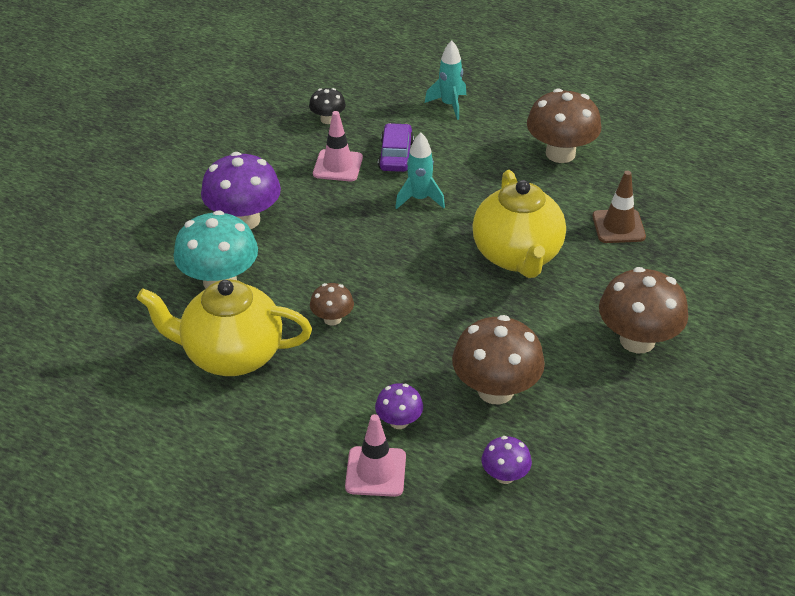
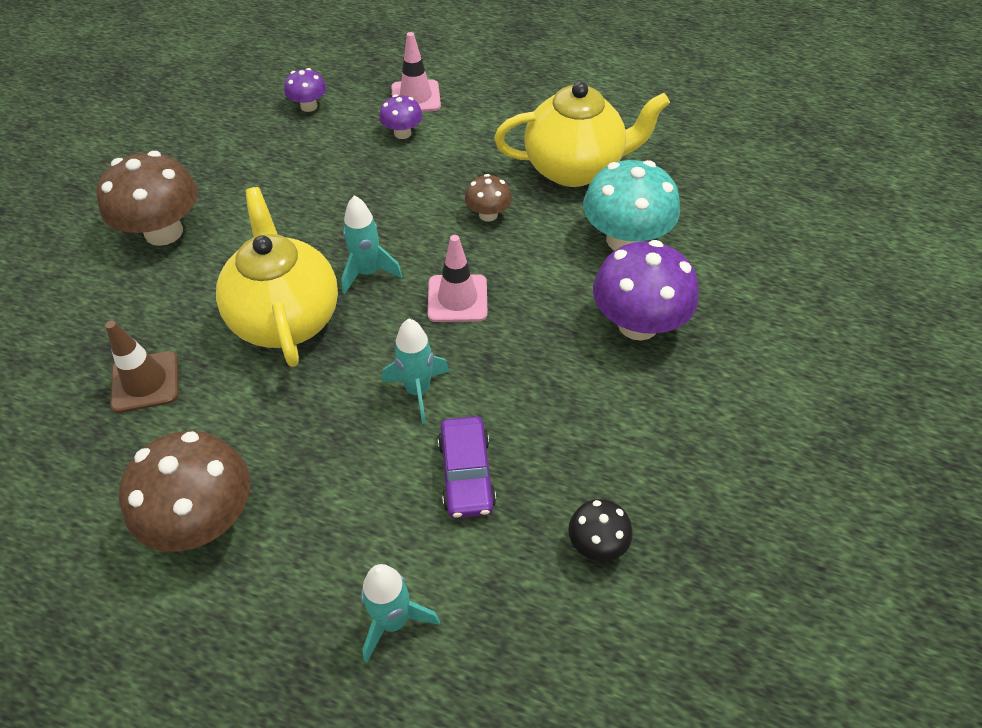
camera: 170 degrees right, 10 degrees up
pink traffic cone [313,111,363,182] -> pink traffic cone moved to [428,235,487,322]
brown mushroom [452,315,545,405] -> none
none -> turquoise rocket [341,195,402,294]

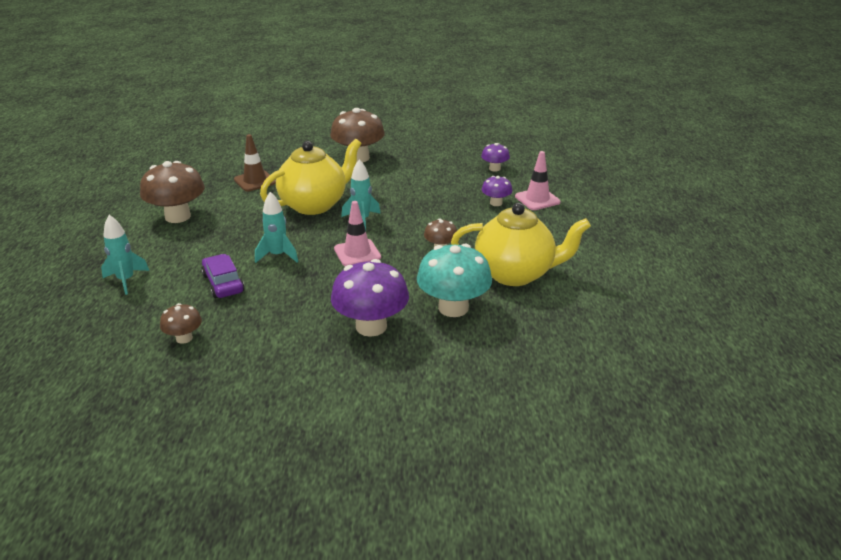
camera: 70 degrees right, 20 degrees down
purple car [438,416,496,518] -> purple car turned 90 degrees clockwise [201,254,245,298]
yellow teapot [494,81,670,187] -> yellow teapot turned 60 degrees counterclockwise [451,203,591,286]
black mushroom [568,499,633,562] -> brown mushroom [160,303,202,344]

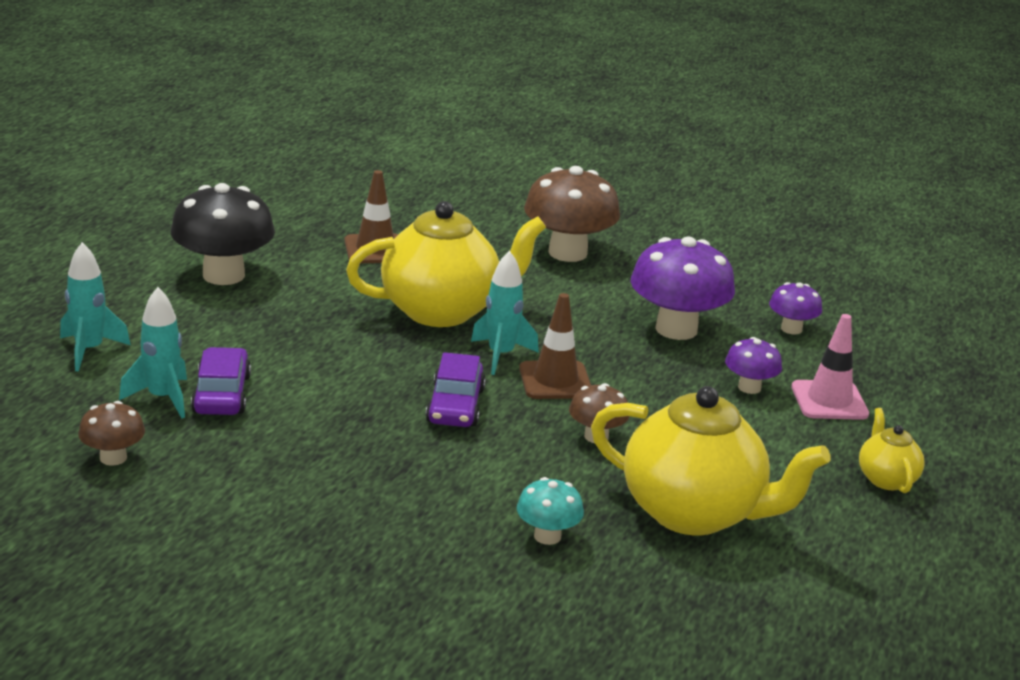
camera: 20 degrees right, 5 degrees down
brown mushroom [140,161,205,223] -> black mushroom [171,183,275,285]
turquoise rocket [255,192,298,263] -> turquoise rocket moved to [119,287,187,418]
purple mushroom [331,259,409,337] -> purple mushroom moved to [631,236,735,340]
pink traffic cone [334,201,381,266] -> purple car [426,352,486,427]
turquoise mushroom [417,244,492,317] -> turquoise mushroom [517,477,584,545], size x0.52
none -> brown traffic cone [519,293,591,399]
none -> yellow teapot [859,408,925,493]

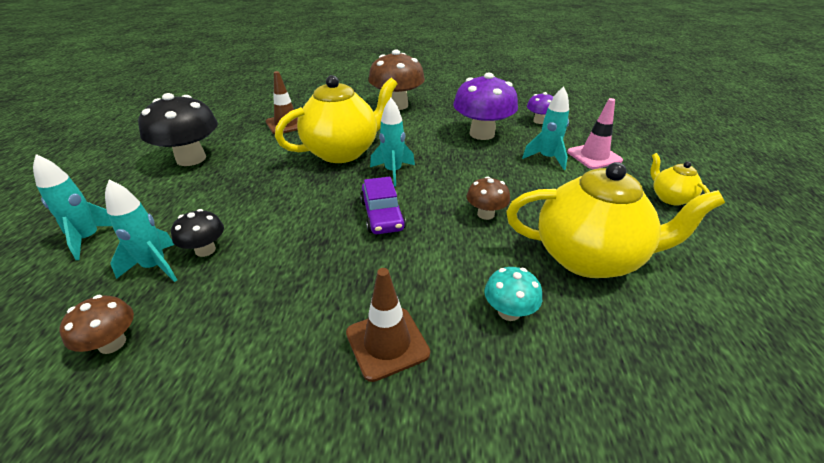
camera: 15 degrees left, 10 degrees up
purple car [191,347,251,415] -> black mushroom [171,209,224,257]
brown traffic cone [519,293,591,399] -> brown traffic cone moved to [346,268,430,382]
purple mushroom [725,337,782,394] -> turquoise rocket [522,86,569,170]

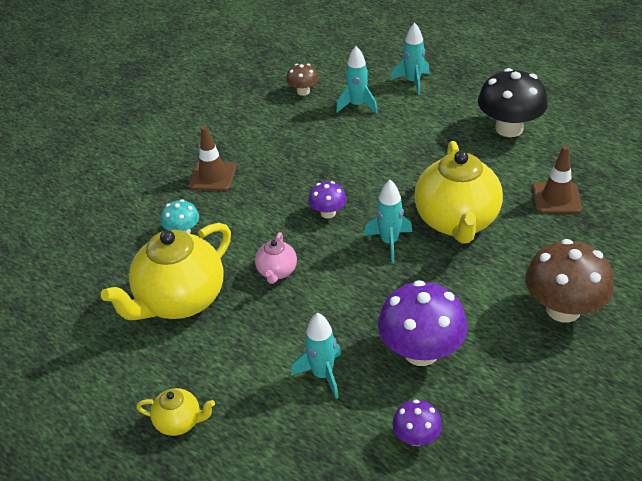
camera: 125 degrees right, 5 degrees up
black mushroom [171,209,224,257] -> none
purple car [360,177,406,234] -> purple mushroom [308,181,347,218]
brown mushroom [466,176,510,220] -> pink teapot [255,232,297,284]
pink traffic cone [567,98,623,169] -> none

